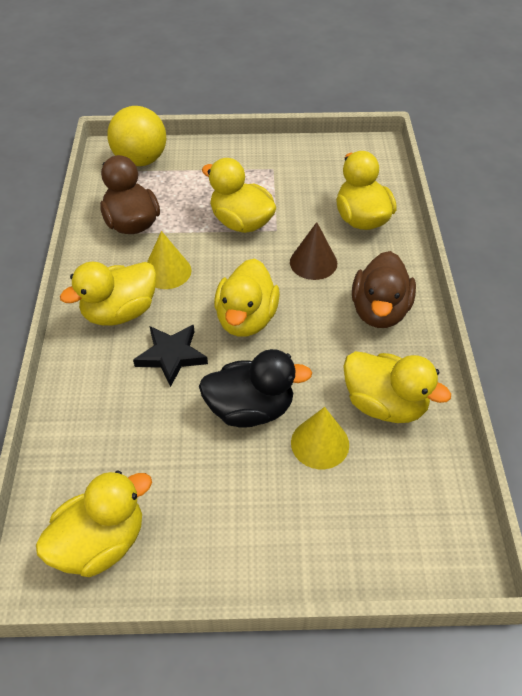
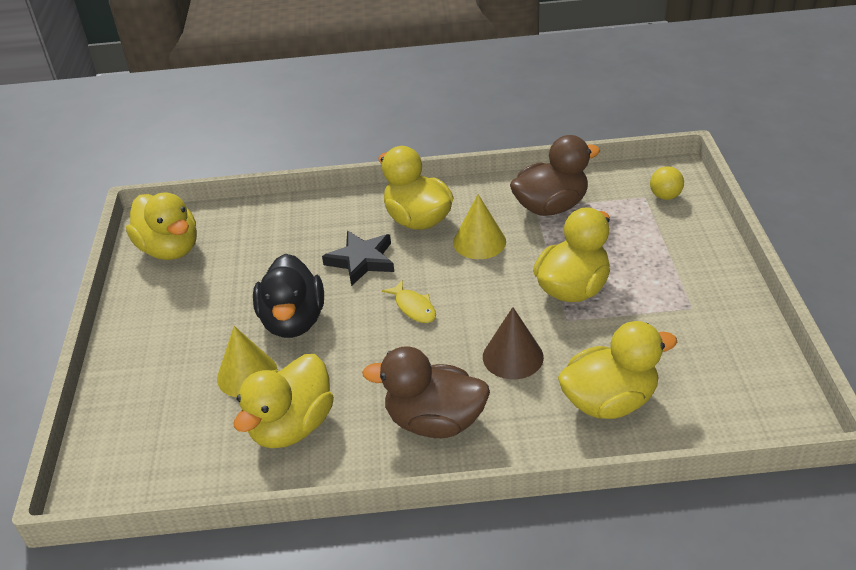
camera: 90 degrees right, 10 degrees down
yellow ball [107,106,166,166] -> yellow ball [650,166,684,200], size x0.47
yellow duck [214,258,280,337] -> yellow fish [382,280,436,323]

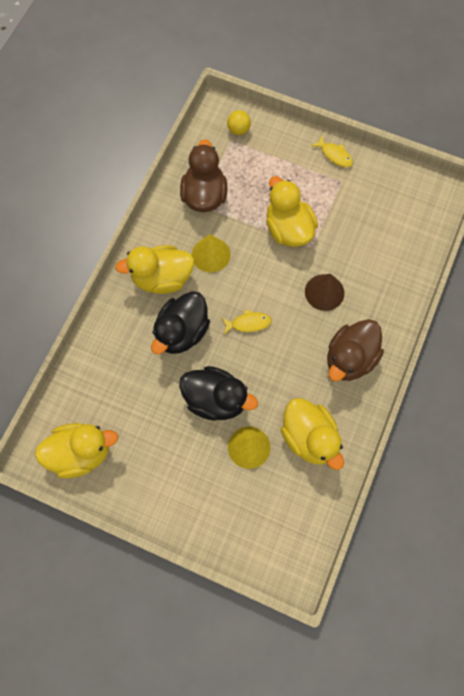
camera: 65 degrees left, 30 degrees up
black star [322,231,394,286] -> black duck [151,291,210,354]
yellow duck [558,321,677,419] -> none
none -> yellow fish [311,135,353,167]

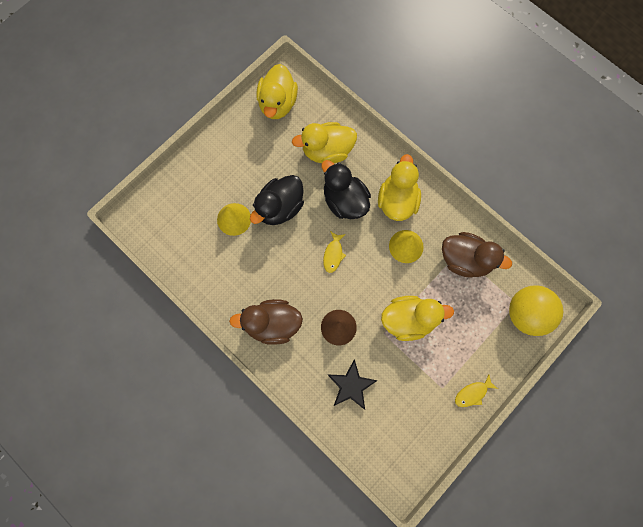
camera: 110 degrees right, 5 degrees up
yellow ball [227,110,251,135] -> yellow ball [509,285,563,336], size x2.11
yellow duck [281,398,344,470] -> yellow duck moved to [292,122,357,163]
brown duck [327,319,384,381] -> brown duck turned 60 degrees counterclockwise [229,299,303,345]
none -> black star [328,359,378,410]

